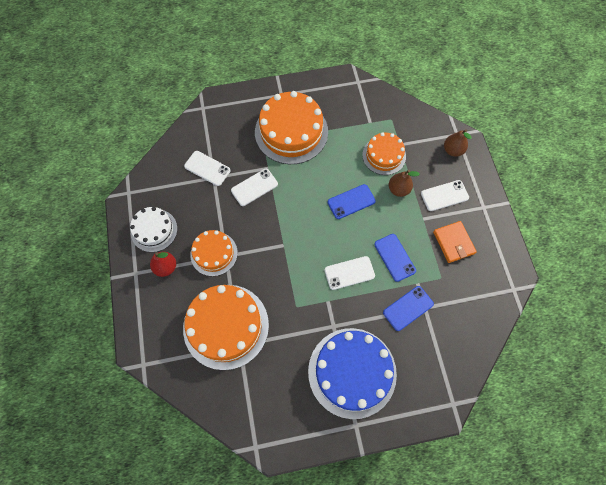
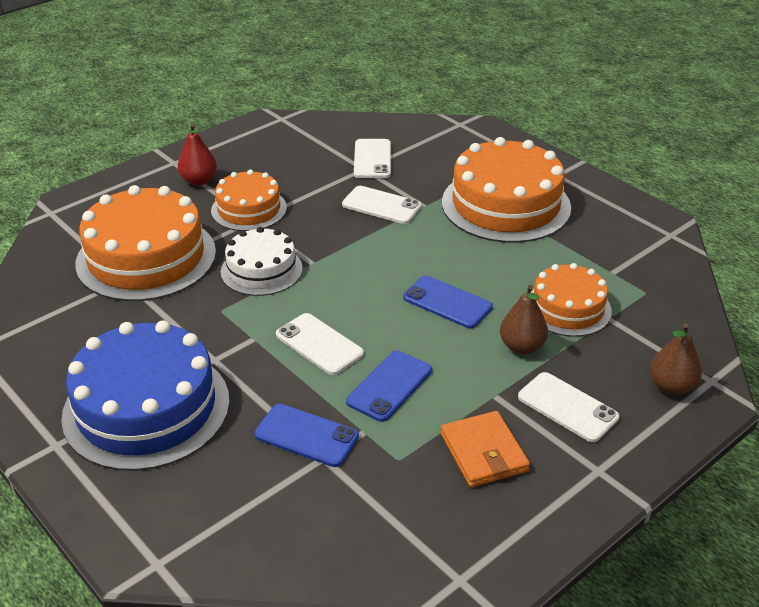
camera: 60 degrees right, 30 degrees down
white cake [130,207,177,252] -> white cake moved to [221,227,303,296]
orange wallet [433,221,477,263] -> orange wallet turned 60 degrees counterclockwise [440,411,530,487]

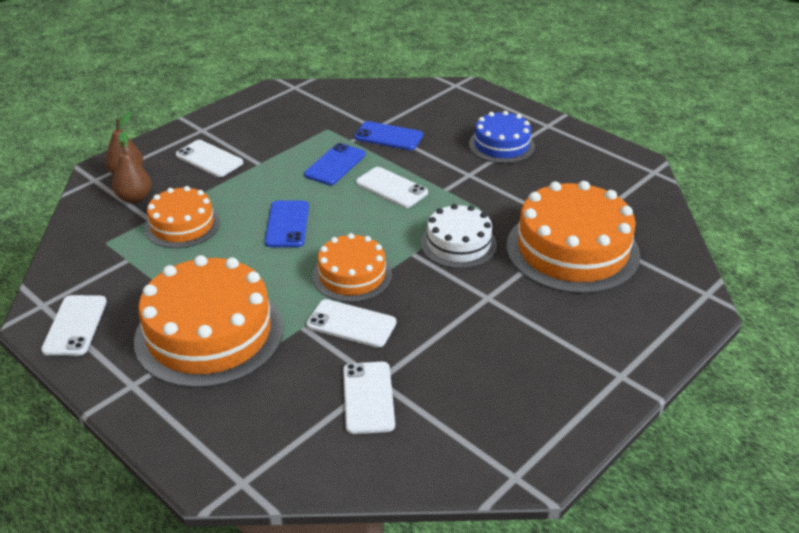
camera: 175 degrees right, 0 degrees up
blue cake [61,320,230,471] -> blue cake [469,111,535,163], size x0.58
red pear [178,124,217,185] -> none
orange cake [211,169,287,231] -> orange cake moved to [312,233,392,302]
blue phone [403,276,493,328] -> blue phone turned 60 degrees clockwise [265,200,309,247]
orange wallet [440,411,530,487] -> none
brown pear [500,285,548,354] -> brown pear moved to [112,132,151,203]
none -> white phone [41,295,107,356]

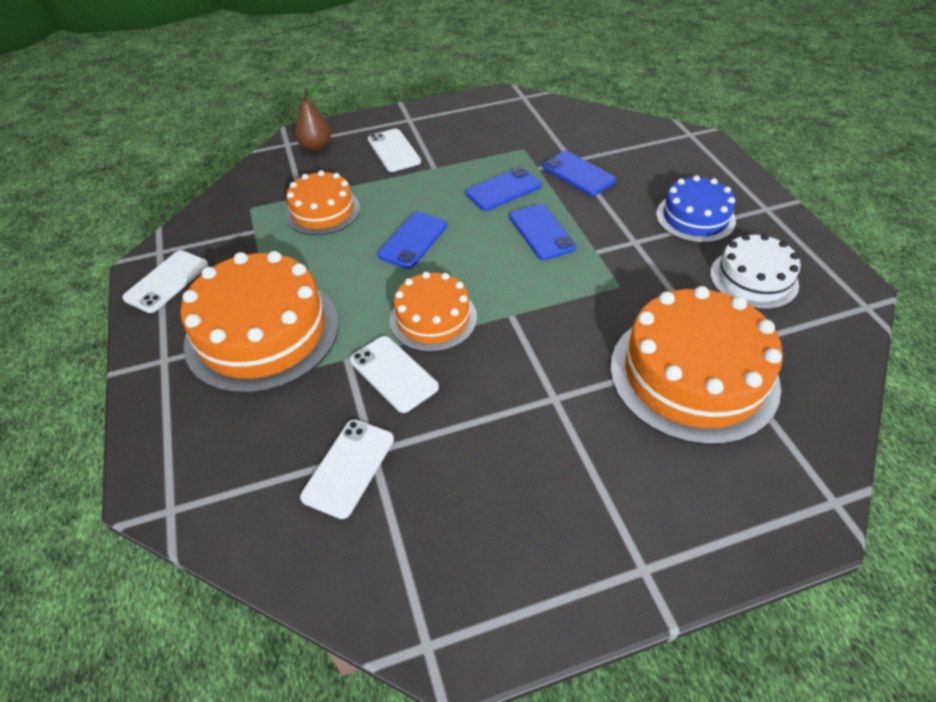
camera: 30 degrees right, 10 degrees up
brown pear [112,132,151,203] -> none
white phone [356,167,428,208] -> blue phone [509,204,576,260]
white cake [421,204,497,269] -> white cake moved to [710,234,801,309]

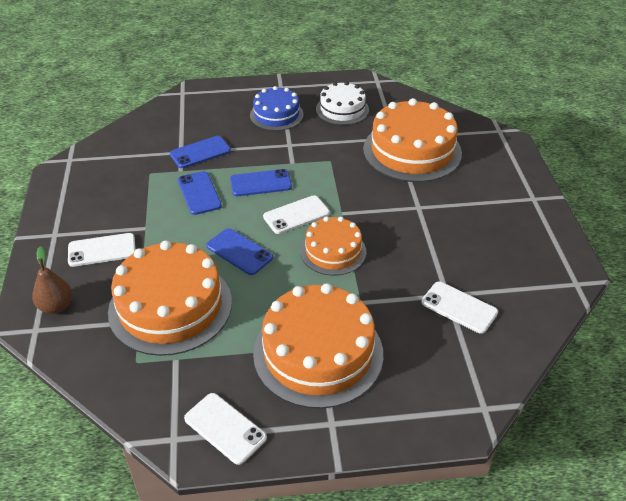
camera: 80 degrees left, 5 degrees down
orange cake [285,170,360,235] -> orange cake [108,241,232,356], size x1.72
white phone [350,336,439,413] -> white phone moved to [263,195,330,234]

